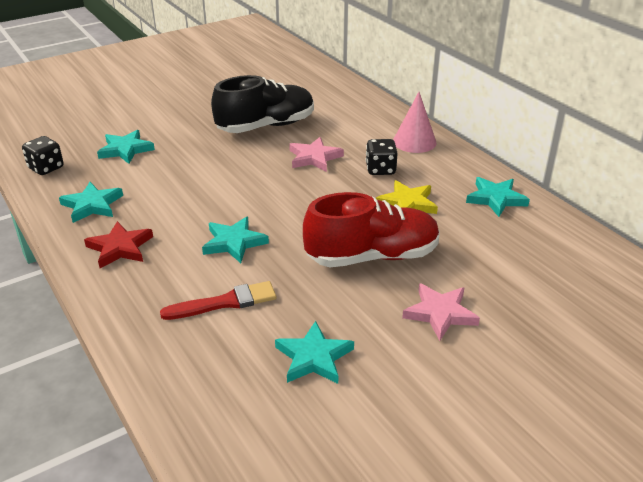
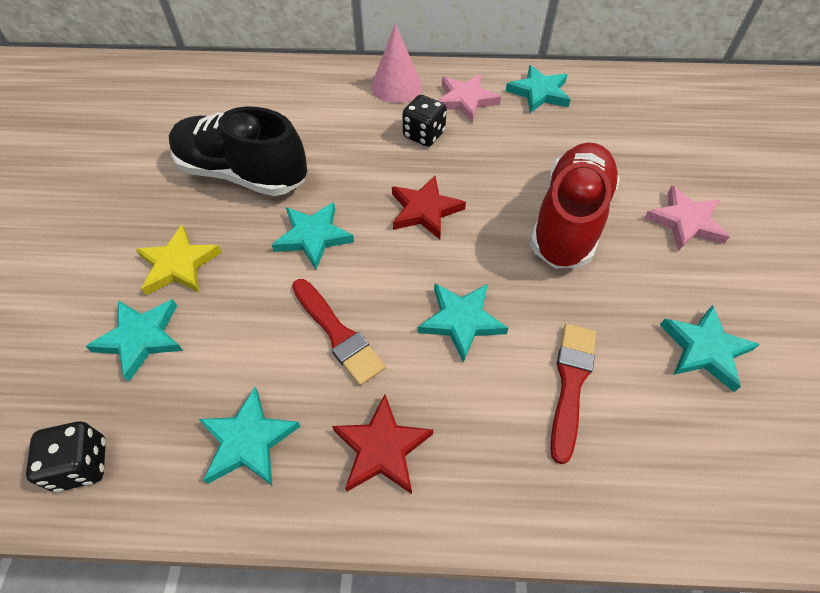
camera: 55 degrees left, 20 degrees up
black shoe [211,75,314,133] -> black shoe turned 75 degrees counterclockwise [169,106,307,196]
pink star [289,137,344,172] -> pink star moved to [437,74,501,122]
yellow star [376,180,438,214] -> yellow star moved to [135,225,222,295]
none -> turquoise star [272,202,354,270]
none -> red brush [292,279,386,386]
none -> red star [392,176,466,239]

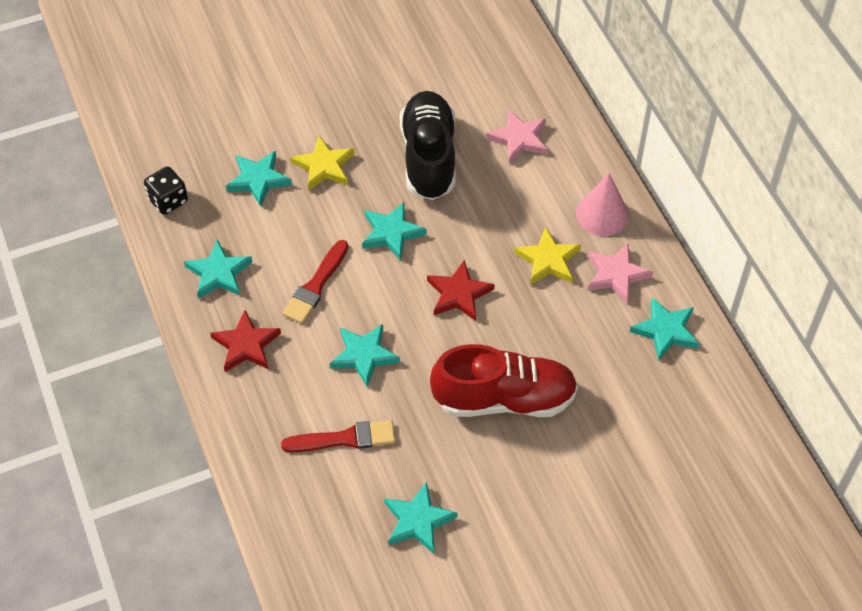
camera: 65 degrees right, 0 degrees up
black dice [403,95,447,147] -> yellow star [514,226,581,285]
pink star [644,186,730,251] -> pink star moved to [486,110,547,164]

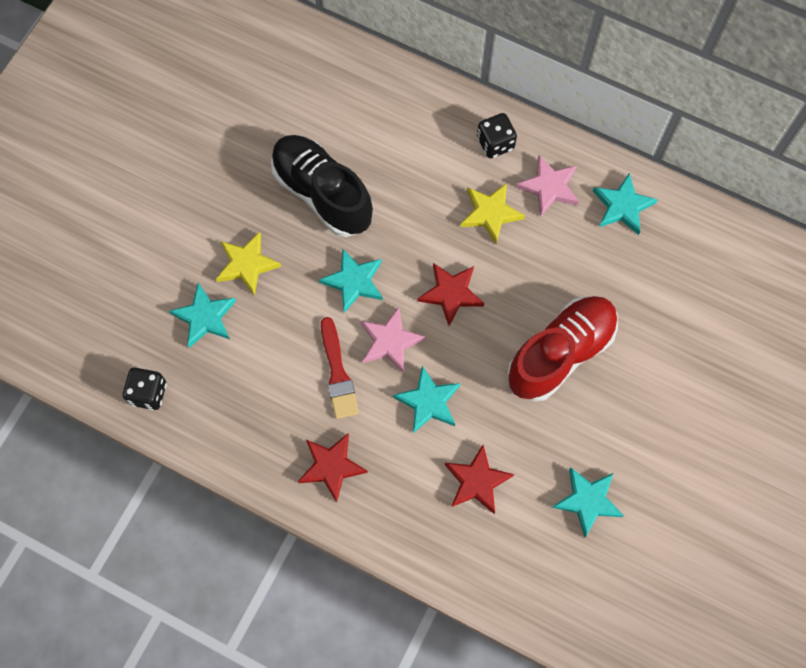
camera: 40 degrees left, 15 degrees up
turquoise star [184,239,252,299] -> none
red brush [281,420,395,452] -> red star [445,445,514,514]
pink star [486,110,547,164] -> pink star moved to [361,307,426,373]
pink cone [576,173,629,236] -> black dice [477,113,517,158]

